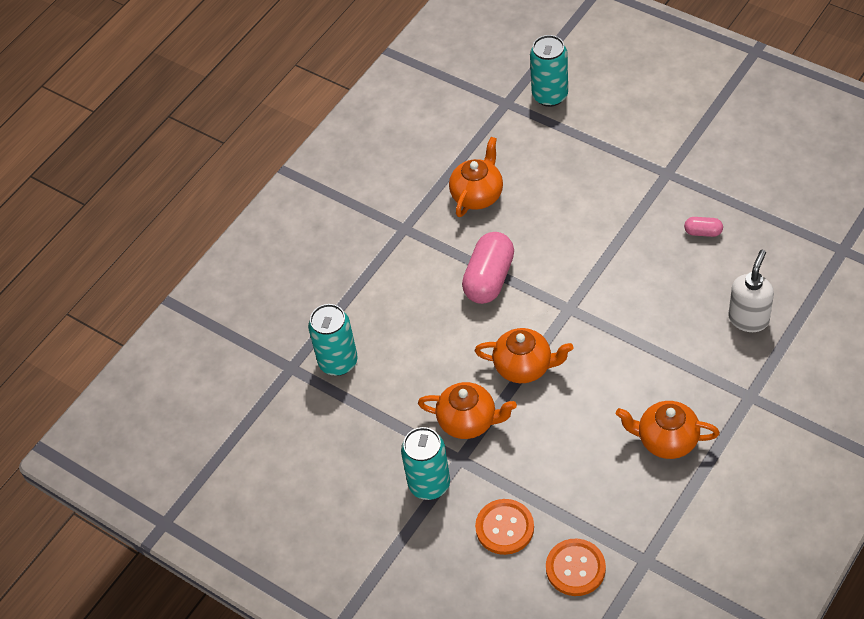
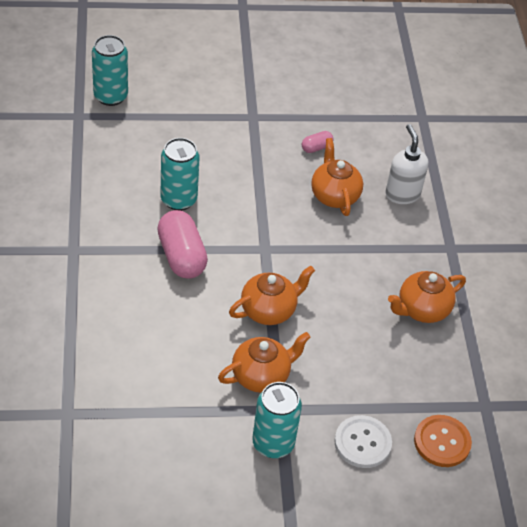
camera: 50 degrees left, 5 degrees down
turquoise can [308,304,358,376] -> turquoise can moved to [161,138,199,211]
orange teapot [449,137,503,217] -> orange teapot moved to [311,138,363,216]
orange button [475,499,534,555] -> white button [334,415,392,468]

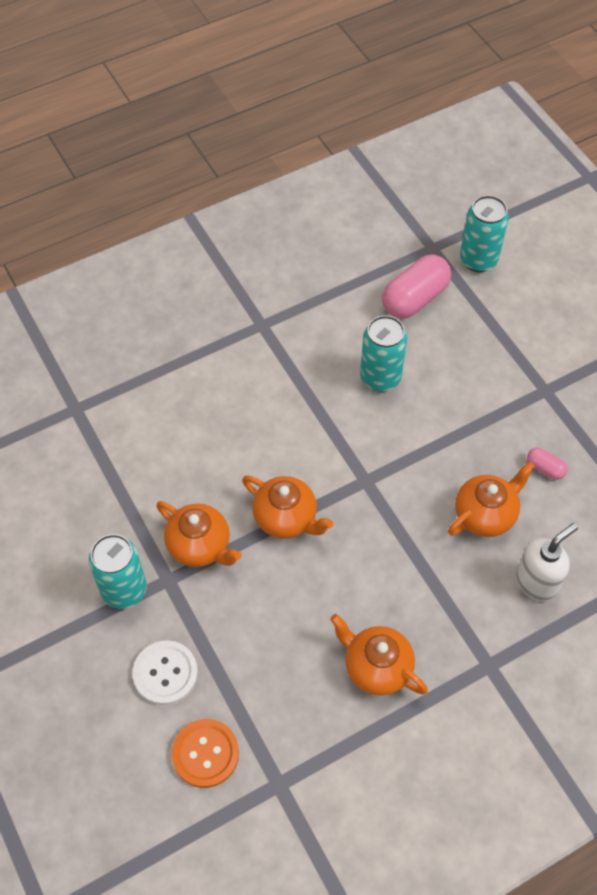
camera: 70 degrees right, 10 degrees up
pink capsule [157,210,208,279] -> pink capsule moved to [382,254,451,318]

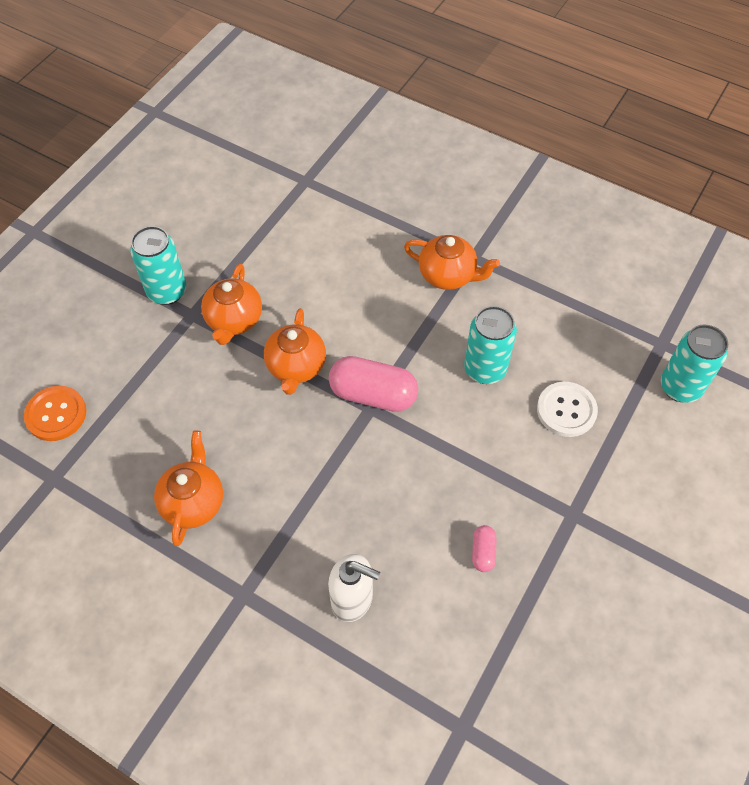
camera: 60 degrees right, 0 degrees up
white button [133,640,198,705] -> white button moved to [537,382,598,437]
pink capsule [382,254,451,318] -> pink capsule moved to [329,356,418,412]
orange teapot [448,461,535,537] -> orange teapot moved to [404,235,500,290]

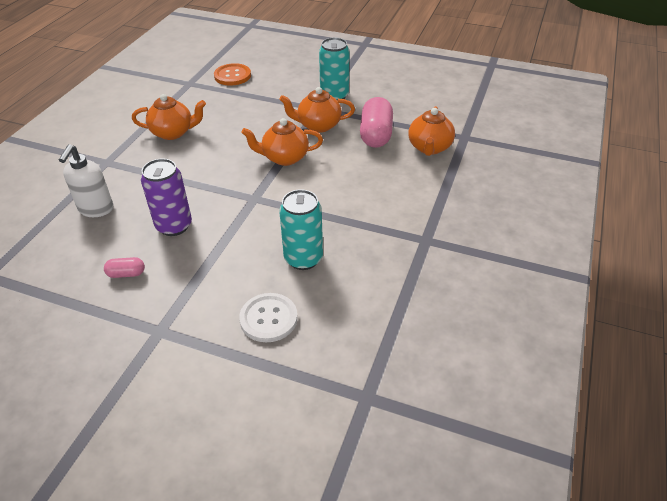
camera: 80 degrees right, 15 degrees down
pink capsule [329,356,418,412] -> pink capsule moved to [360,97,393,148]
orange teapot [404,235,500,290] -> orange teapot moved to [409,106,455,156]
turquoise can [661,325,728,403] -> none
none -> purple can [141,159,192,236]

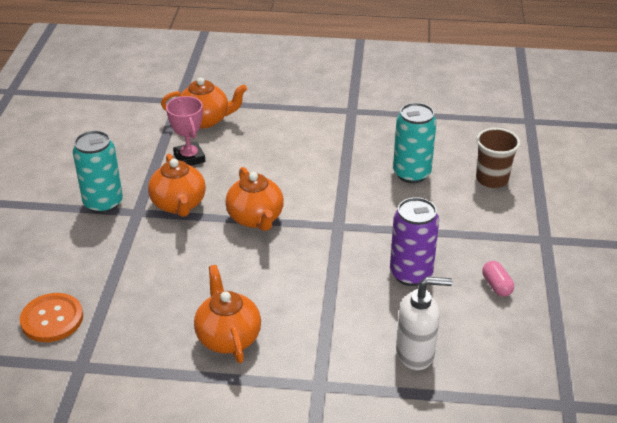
camera: 105 degrees left, 5 degrees down
white button [239,293,298,342] -> brown cup [476,128,520,188]
pink capsule [360,97,393,148] -> pink trophy [166,96,206,166]

